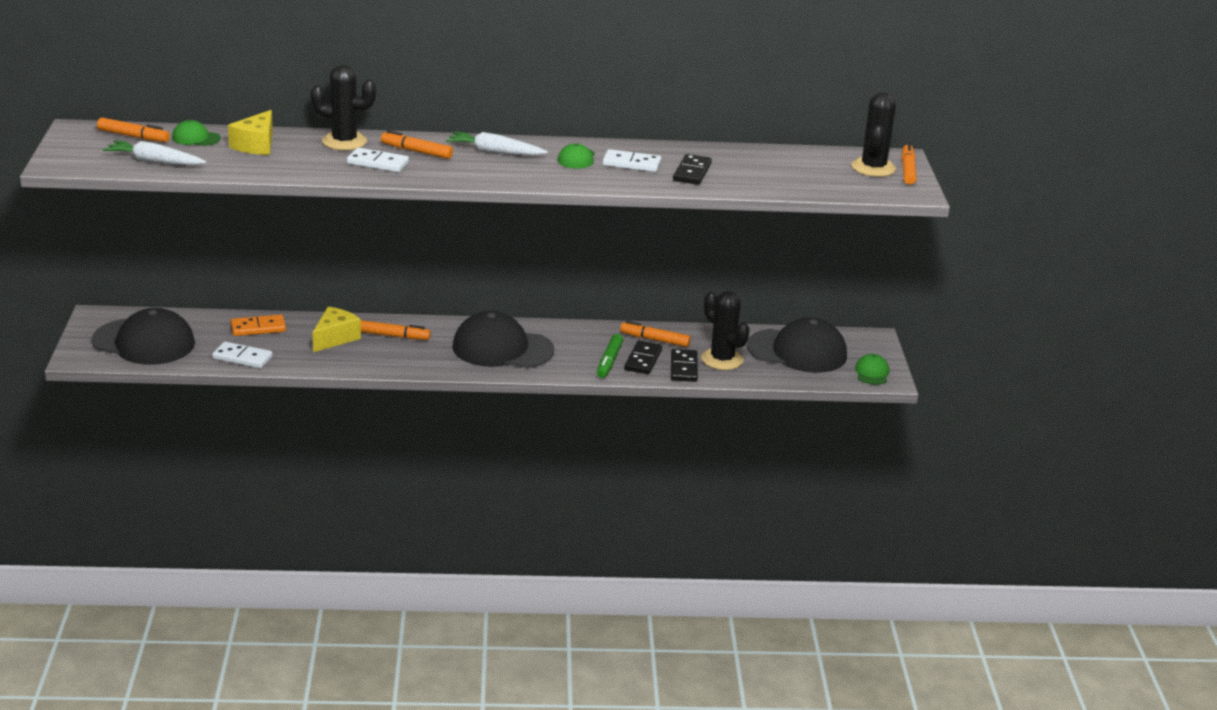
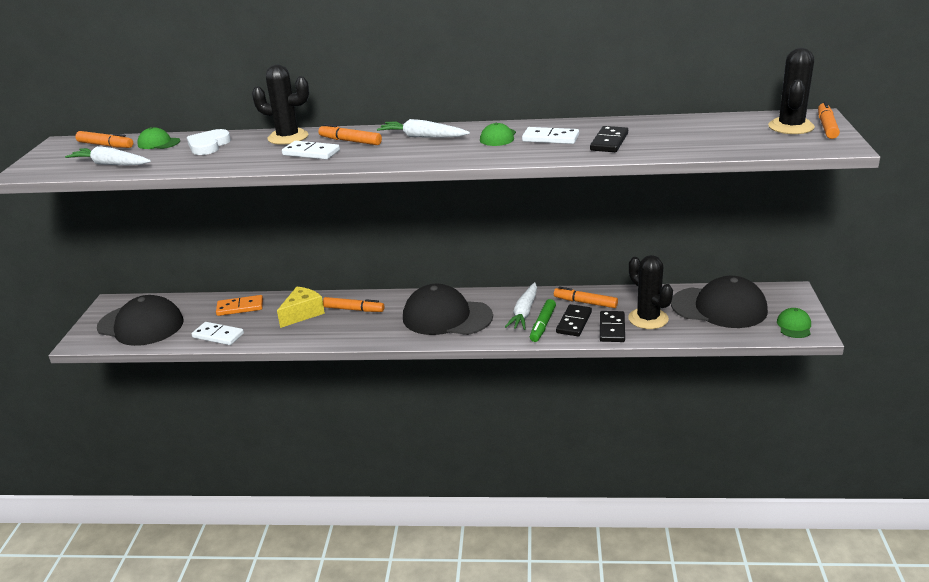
camera: 10 degrees right, 0 degrees up
yellow cheese [228,110,273,155] -> white heart [187,129,231,155]
none -> white carrot [505,282,537,330]

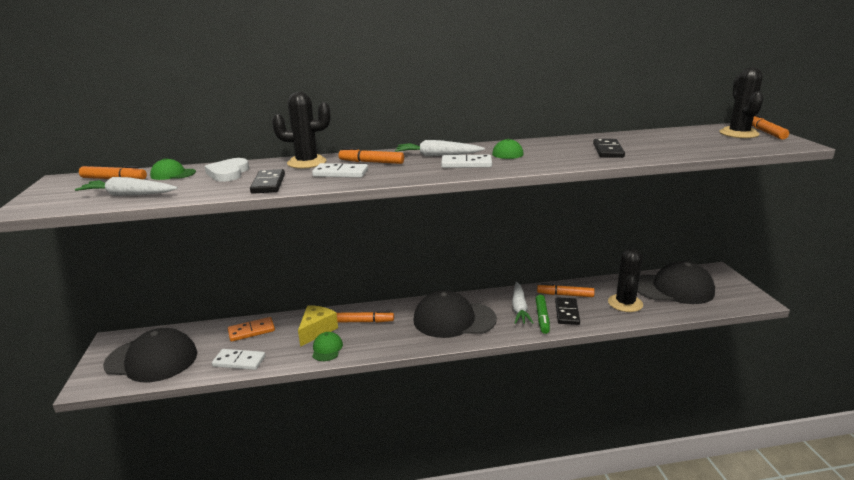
camera: 15 degrees left, 5 degrees down
white domino [522,127,579,144] -> white domino moved to [441,155,492,168]
black domino [600,311,625,342] -> black domino moved to [250,169,285,194]
black cactus [628,255,673,329] -> black cactus turned 60 degrees clockwise [608,248,643,312]
green cap [777,308,811,338] -> green cap moved to [312,332,343,361]

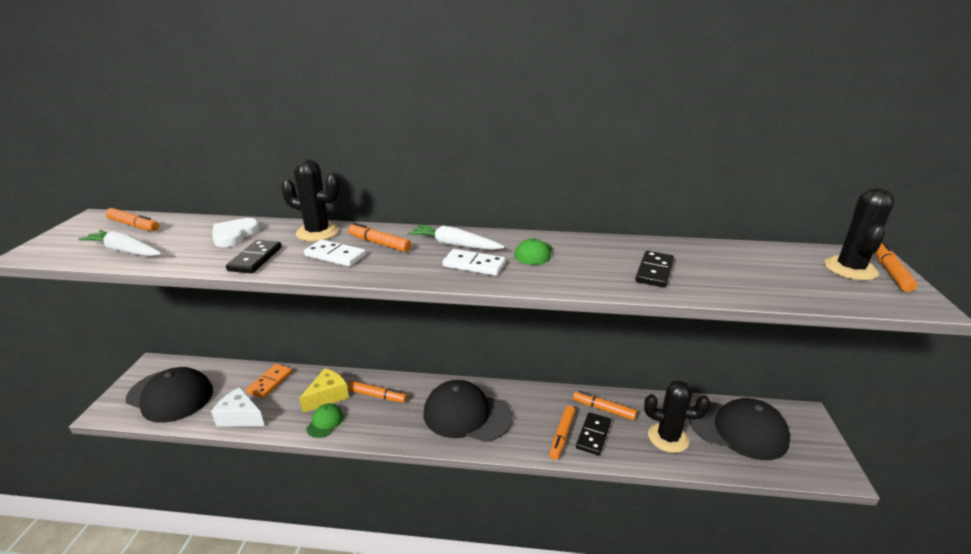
camera: 15 degrees right, 5 degrees up
green cap [150,158,196,180] -> none
white domino [212,349,266,370] -> white cheese [211,387,265,426]
orange domino [228,317,275,342] -> orange domino turned 60 degrees counterclockwise [246,364,293,398]
white carrot [512,282,534,324] -> none
green marker [535,295,550,334] -> orange marker [549,406,576,460]
black cactus [608,248,643,312] -> black cactus turned 75 degrees clockwise [644,381,710,453]

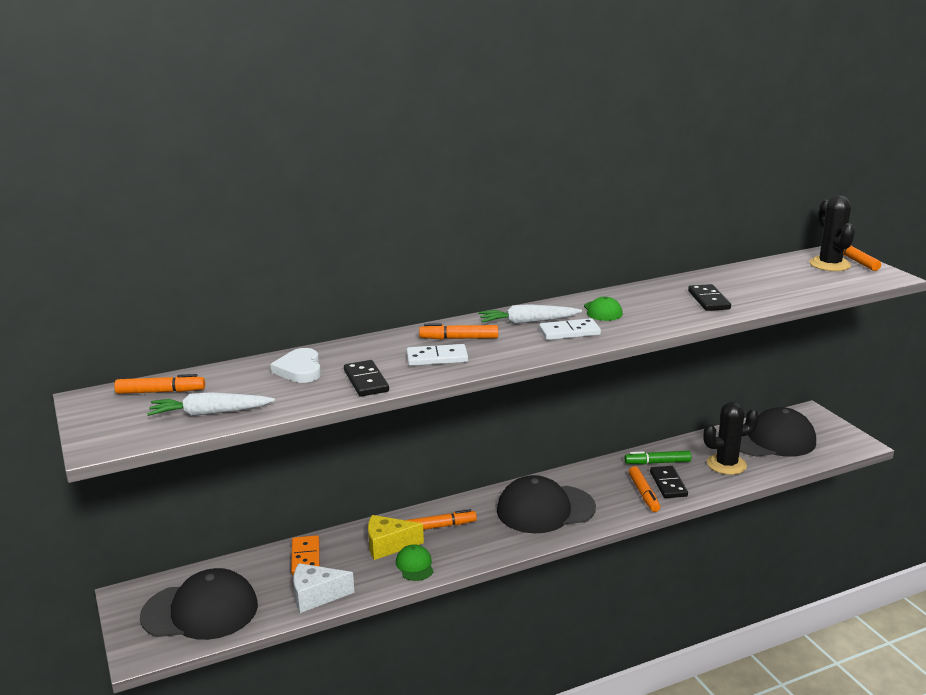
camera: 30 degrees left, 5 degrees down
black cactus [281,159,340,241] -> none
yellow cheese [299,368,349,413] -> yellow cheese turned 105 degrees counterclockwise [368,515,424,560]
orange marker [573,391,637,420] -> green marker [625,451,691,464]

